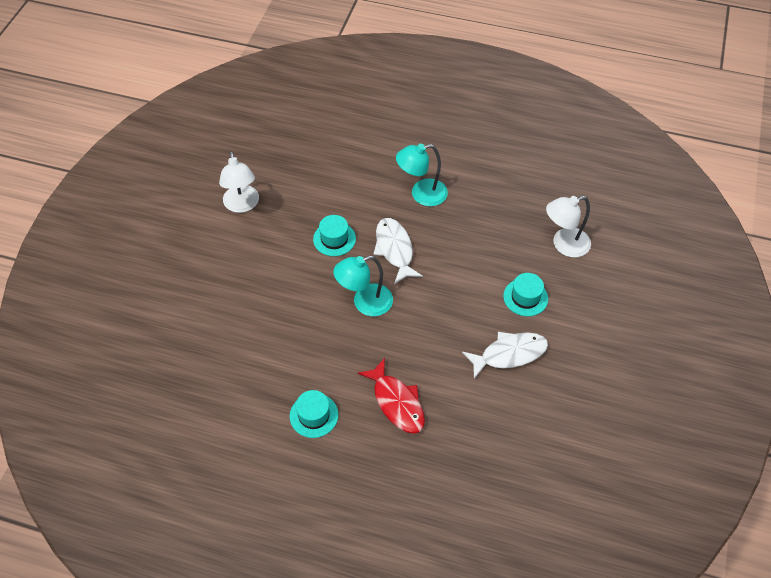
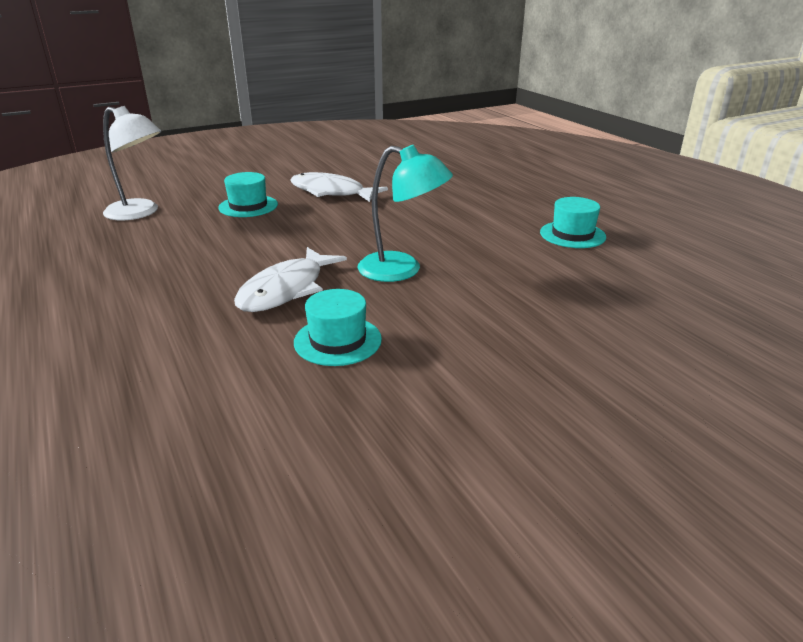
camera: 135 degrees left, 25 degrees down
white lamp [219,151,259,213] -> none
red fish [358,358,425,434] -> none
turquoise lamp [396,144,448,206] -> none

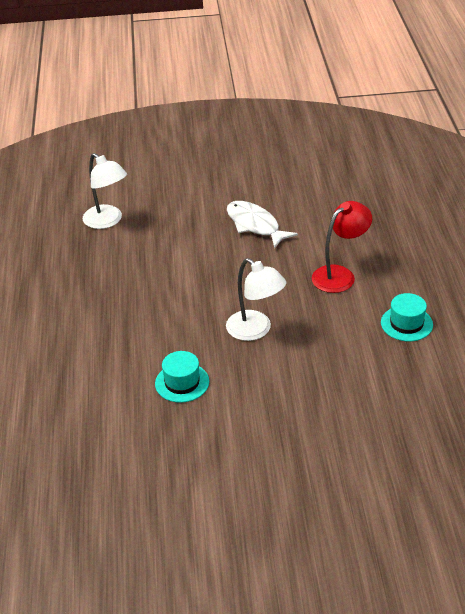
camera: 25 degrees right, 10 degrees up
turquoise hat [218,172,278,217] -> none
white fish [234,247,347,312] -> none
turquoise lamp [358,145,453,282] -> white lamp [226,258,286,341]
none -> red lamp [312,201,372,293]

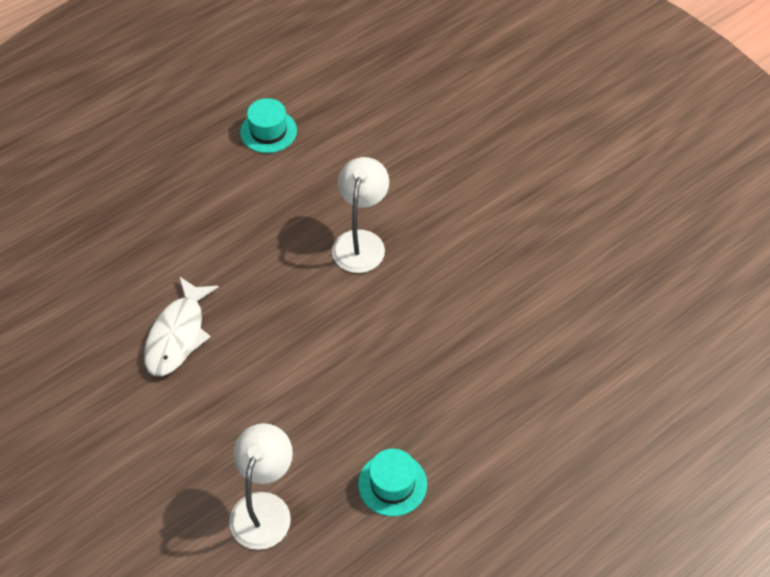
camera: 125 degrees left, 15 degrees up
turquoise hat [155,351,209,403] -> turquoise hat moved to [358,449,427,516]
red lamp [312,201,372,293] -> none

